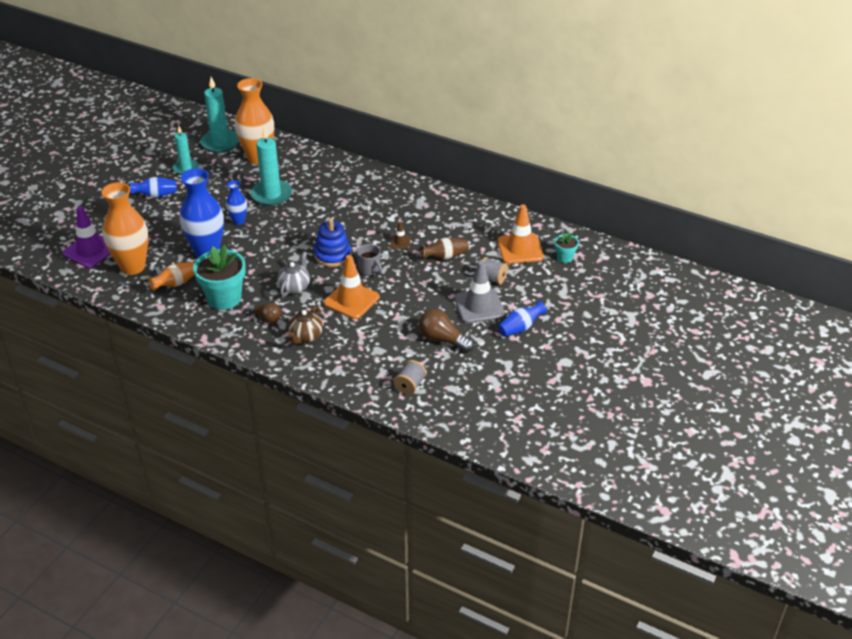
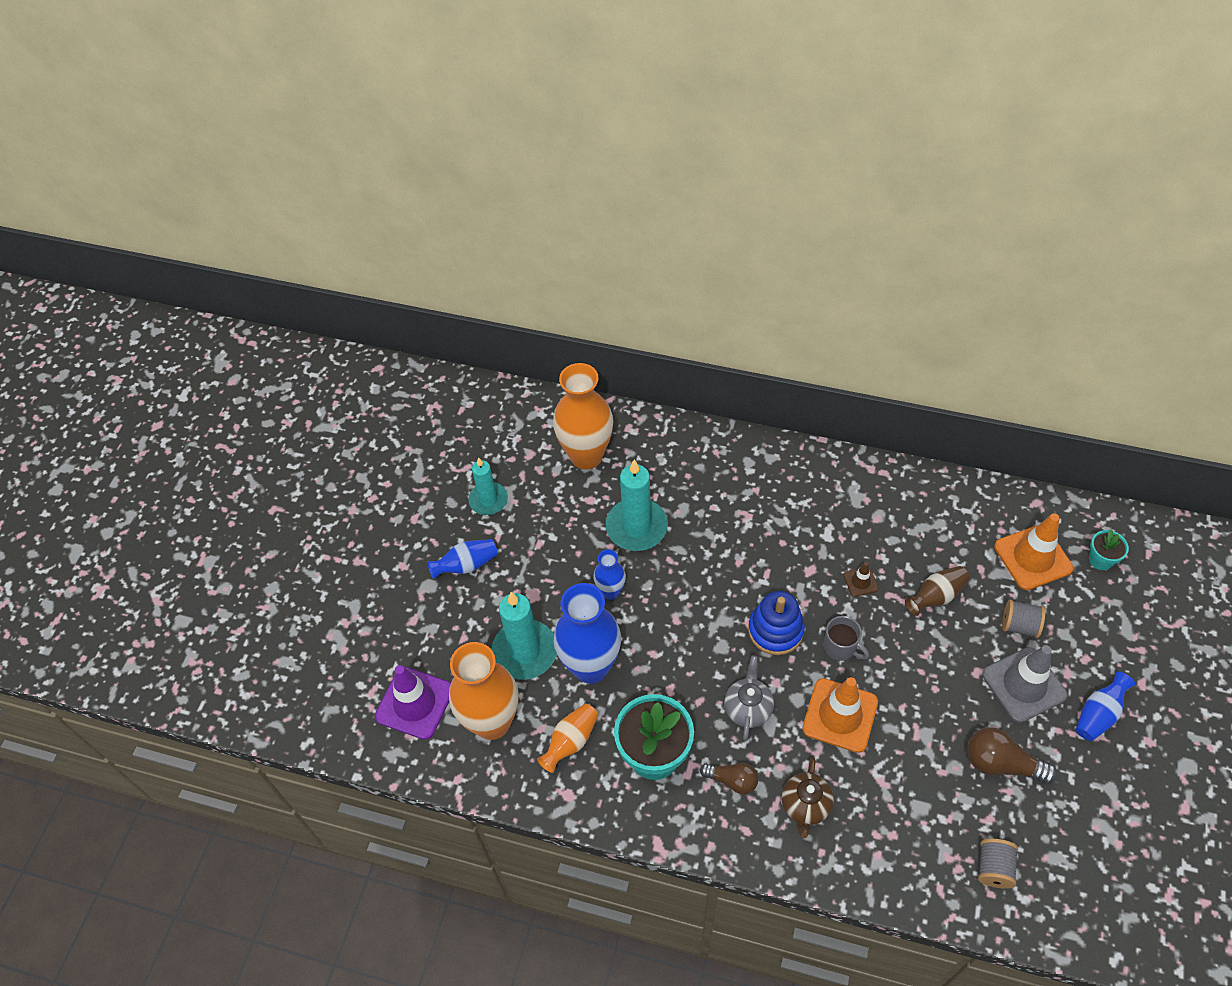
camera: 10 degrees left, 15 degrees up
turquoise candle [200,77,239,153] -> turquoise candle moved to [491,592,557,680]

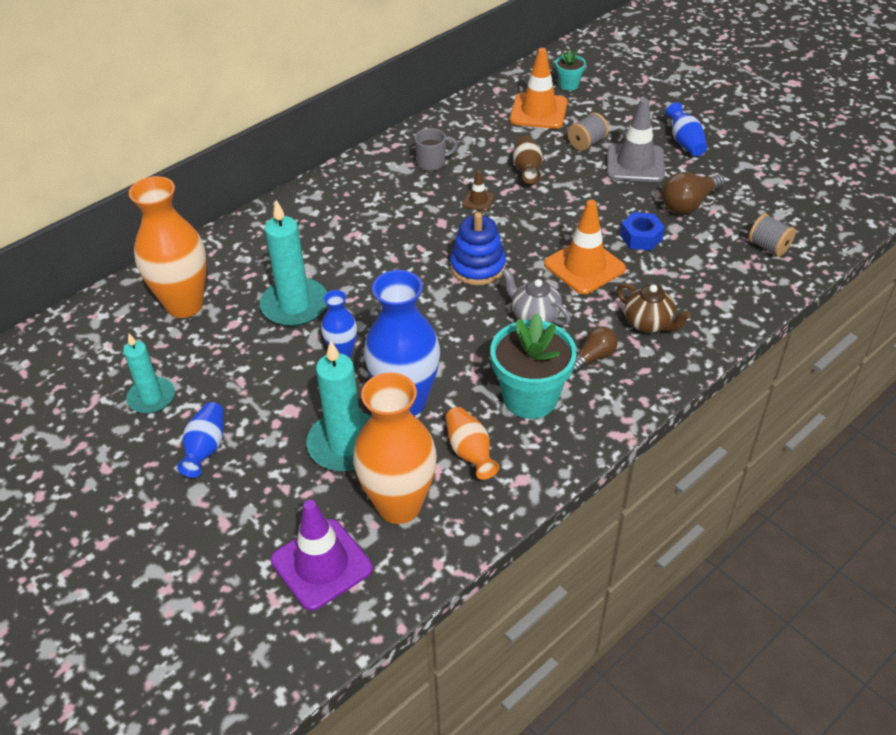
camera: 60 degrees left, 10 degrees down
grey mug [824,616,869,661] -> grey mug moved to [415,128,458,171]
none -> blue nut [620,212,665,251]

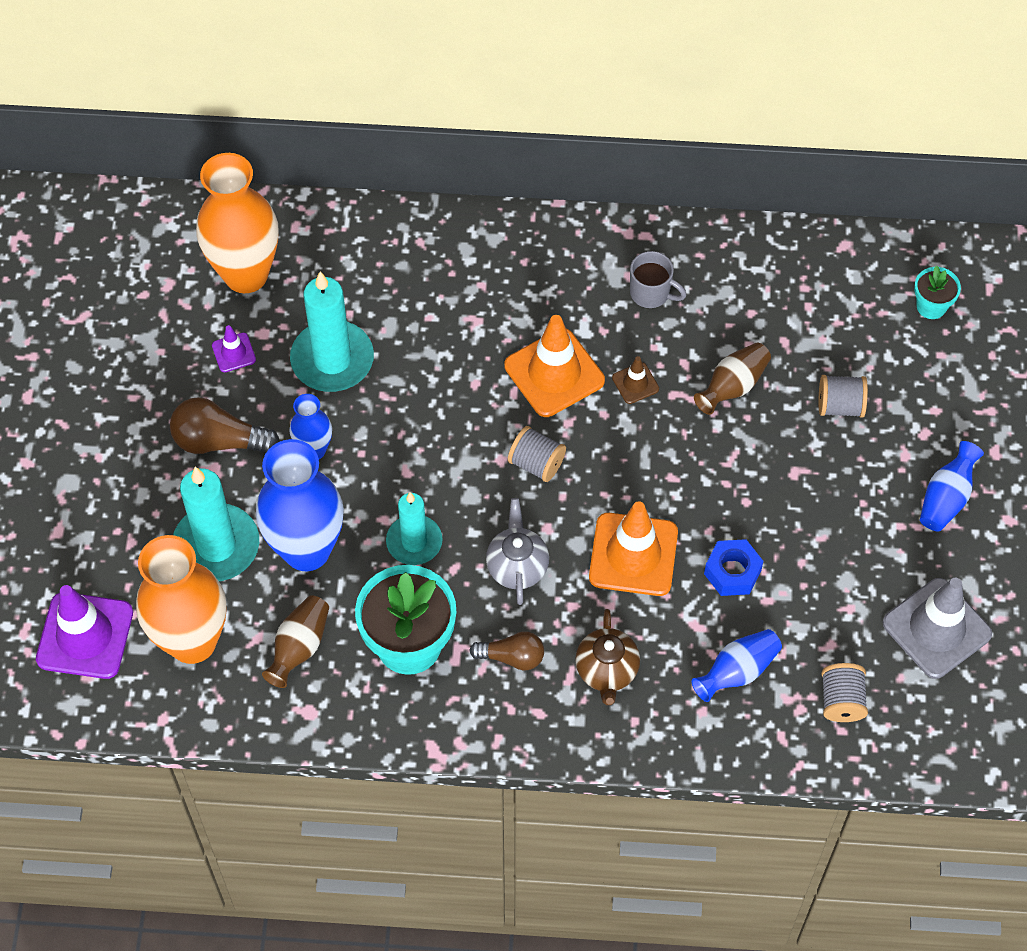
camera: 45 degrees right, 15 degrees up
turquoise candle [123,333,175,414] -> turquoise candle moved to [386,492,442,565]
blue vase [177,402,224,478] -> blue vase moved to [692,629,782,702]
orange vase [445,407,499,480] -> brown vase [262,595,329,688]
blue stacking toy [450,212,506,285] -> grey spool [508,426,566,482]
orange traffic cone [510,48,568,129] -> orange traffic cone moved to [504,315,605,417]
grey traffic cone [607,98,665,182] -> grey traffic cone moved to [883,578,992,679]
brown light bulb [662,172,725,214] -> brown light bulb moved to [170,397,280,454]
none -> purple traffic cone [212,325,256,372]

